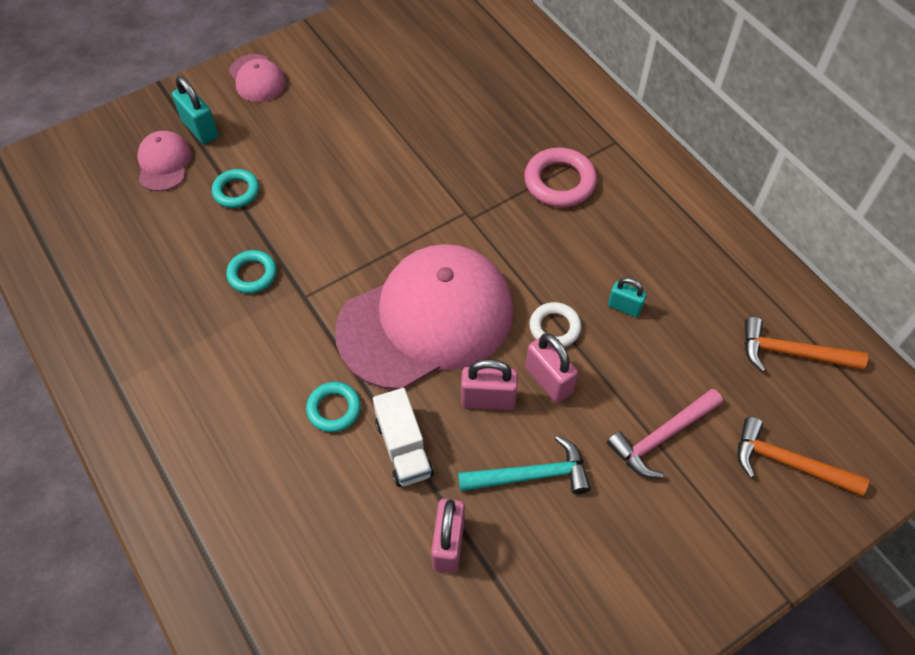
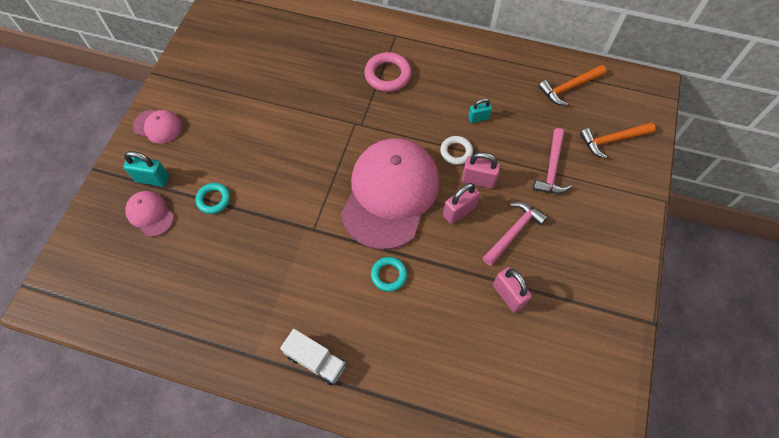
camera: 40 degrees left, 5 degrees up
turquoise ring [226,250,277,293] -> none
white truck [373,388,434,487] -> white truck moved to [280,329,346,385]
turquoise hammer [458,435,591,494] -> pink hammer [483,202,548,266]

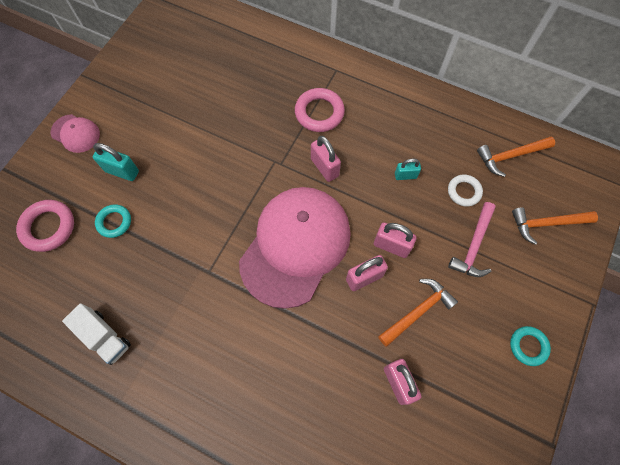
camera: 10 degrees right, 5 degrees up
turquoise padlock [123,151,169,187] -> turquoise padlock moved to [93,143,139,181]
pink cap [125,191,174,237] -> pink ring [16,200,74,252]
white truck [280,329,346,385] -> white truck moved to [62,303,131,365]
turquoise ring [371,257,407,292] -> turquoise ring moved to [510,326,551,366]
white ring [440,136,473,165] -> white ring moved to [448,175,483,207]
pink hammer [483,202,548,266] -> orange hammer [378,279,458,347]
none -> pink padlock [311,136,341,182]

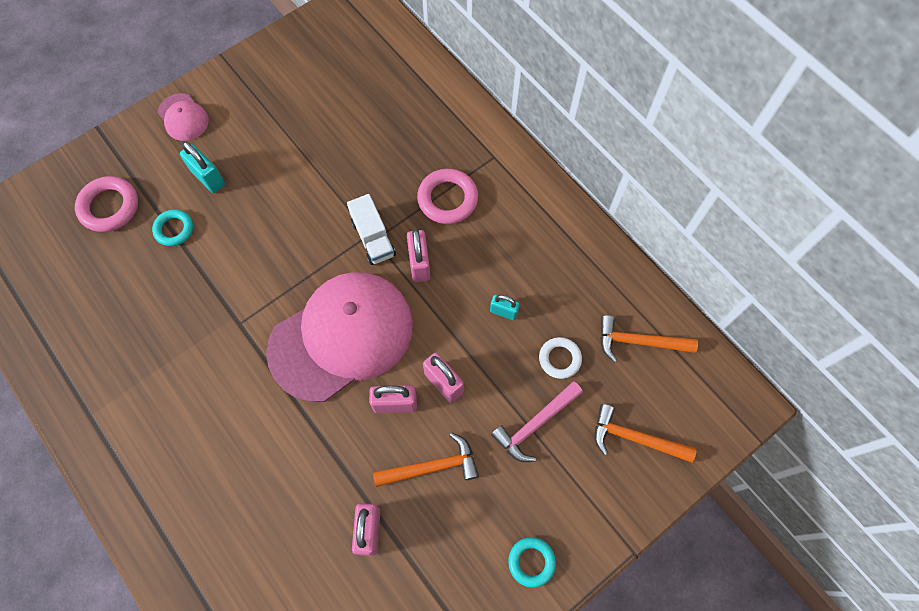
camera: 25 degrees right, 0 degrees up
white truck [62,303,131,365] -> white truck moved to [347,194,396,265]

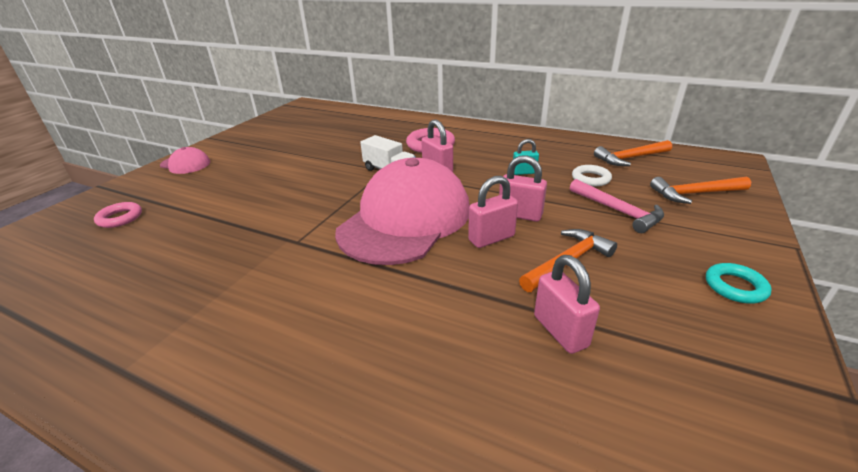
camera: 25 degrees left, 35 degrees down
pink ring [75,176,138,232] -> pink ring [94,202,142,228], size x0.65
turquoise ring [152,209,193,246] -> none
turquoise padlock [180,141,225,193] -> none
pink hammer [491,382,583,462] -> pink hammer turned 60 degrees counterclockwise [570,179,664,233]

